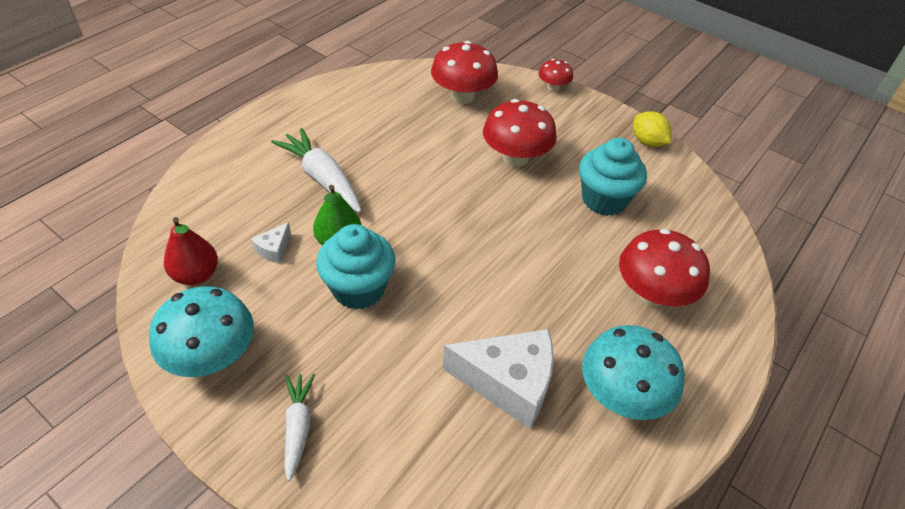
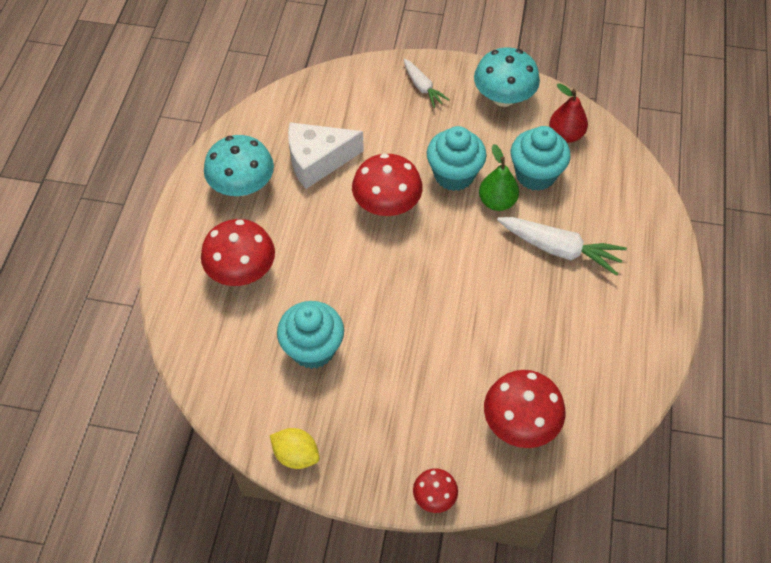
camera: 155 degrees right, 10 degrees up
white cheese [251,222,291,263] -> turquoise cupcake [511,126,571,191]
red mushroom [483,99,557,167] -> red mushroom moved to [352,153,423,216]

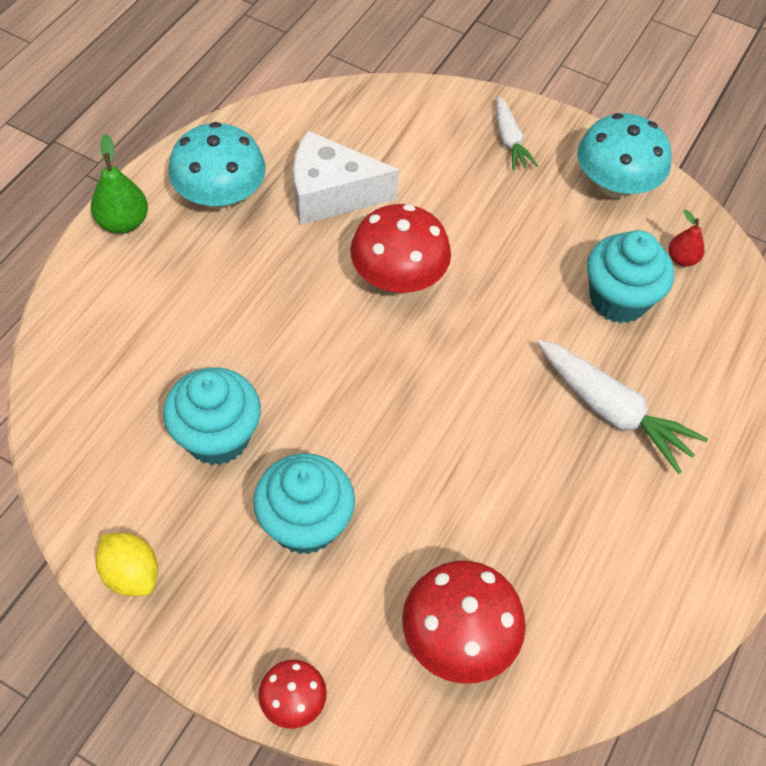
camera: 15 degrees right, 0 degrees up
red mushroom [201,219,275,286] -> none
turquoise cupcake [427,126,487,191] -> turquoise cupcake moved to [253,453,355,554]
green pear [479,144,519,211] -> green pear moved to [91,134,148,234]
red pear [549,83,588,143] -> red pear [668,210,705,267], size x0.64

